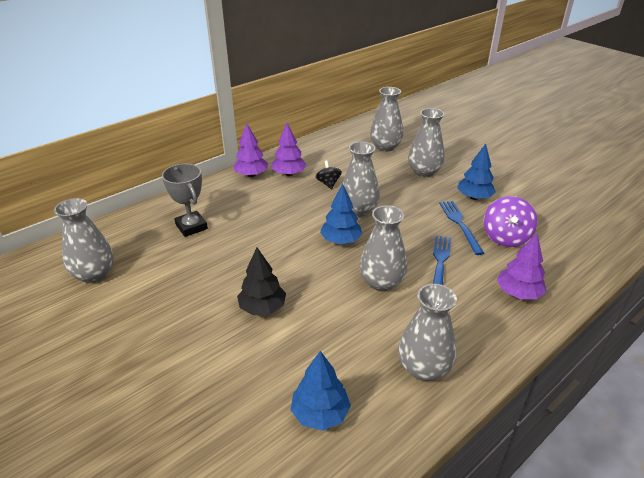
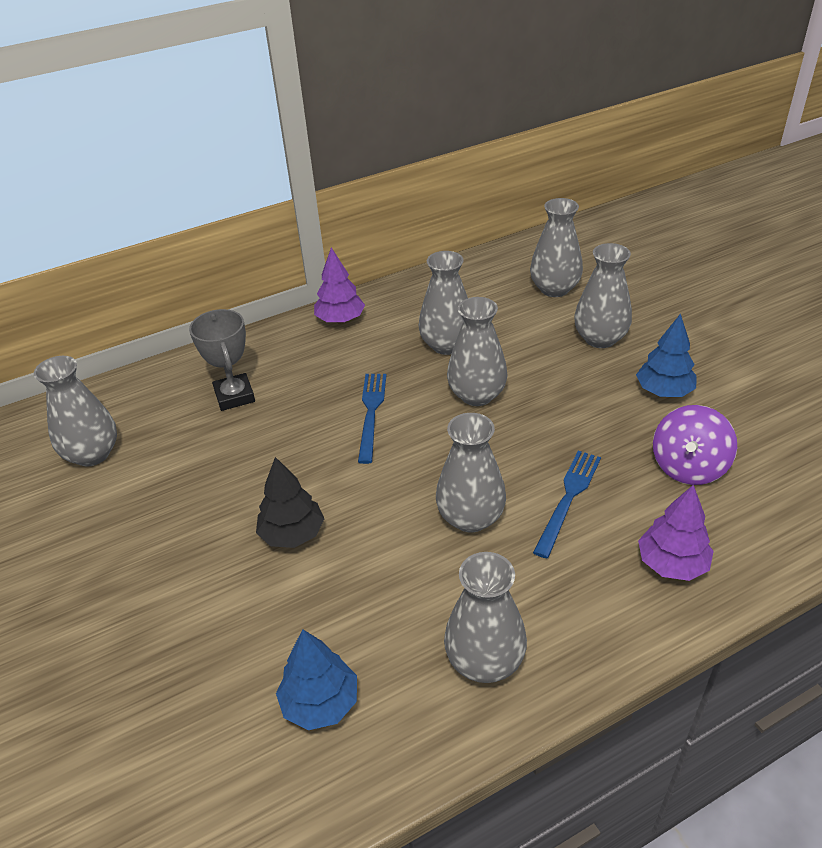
camera: 15 degrees right, 5 degrees up
purple tree [272,123,306,176] -> none
black spinning top [316,161,342,189] -> grey vase [419,251,468,355]
blue tree [320,183,362,244] -> none
blue fork [439,201,484,255] -> blue fork moved to [358,374,387,464]

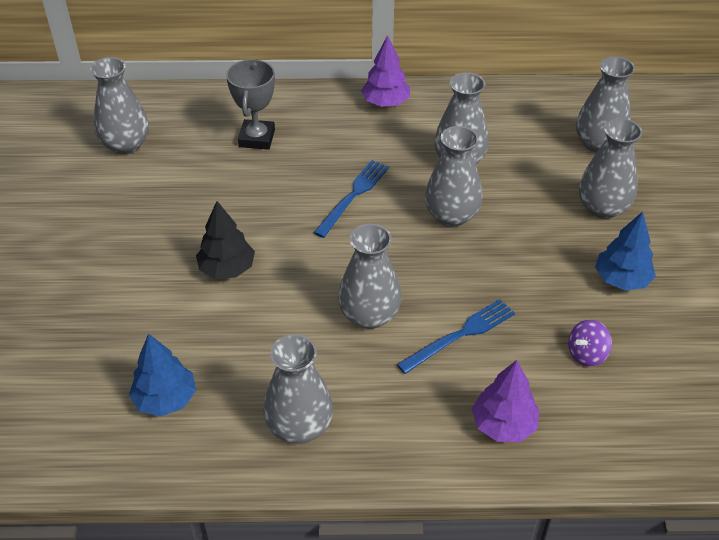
camera: 25 degrees right, 5 degrees up
purple spinning top [653,405,737,485] -> purple spinning top [568,320,612,367], size x0.61

